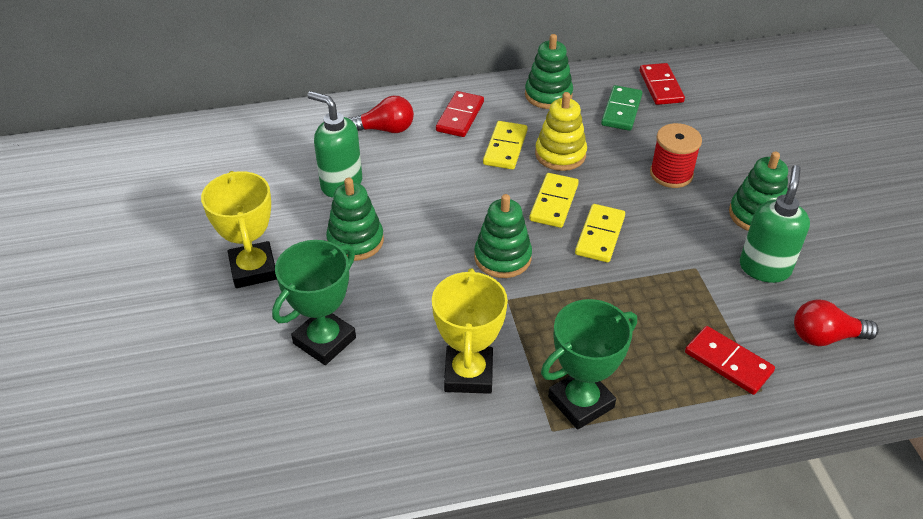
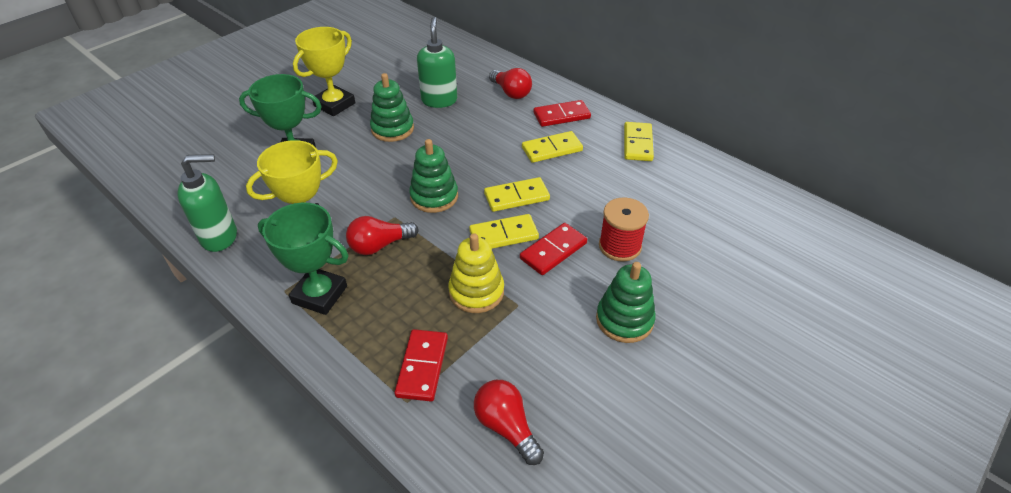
camera: 55 degrees right, 0 degrees up
green stacking toy [525,34,573,109] -> yellow domino [624,122,654,161]
yellow stacking toy [535,92,587,171] -> yellow stacking toy moved to [448,233,504,313]
green domino [601,85,643,131] -> none
red domino [640,63,685,105] -> red domino moved to [520,223,587,275]
green soap dispenser [740,165,810,283] -> green soap dispenser moved to [177,154,237,252]
none -> red light bulb [346,216,419,255]

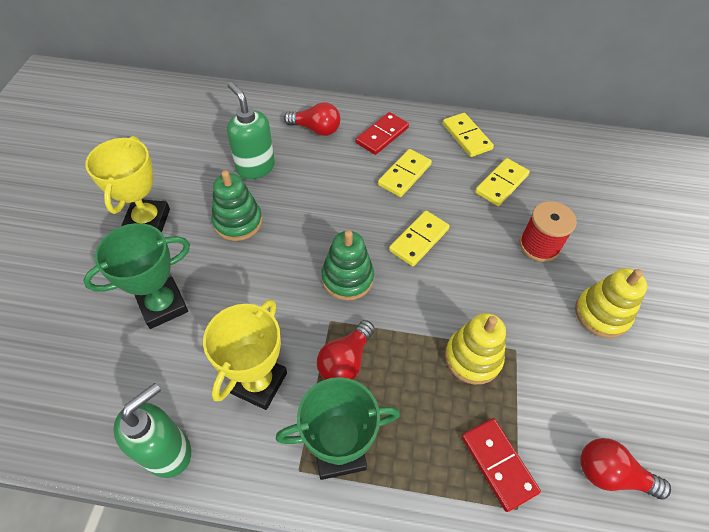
camera: 35 degrees left, 10 degrees up
yellow domino [469,214,539,249] -> yellow domino moved to [475,158,530,206]
red domino [520,223,587,275] -> none
green stacking toy [596,262,656,343] -> yellow stacking toy [575,268,647,338]

